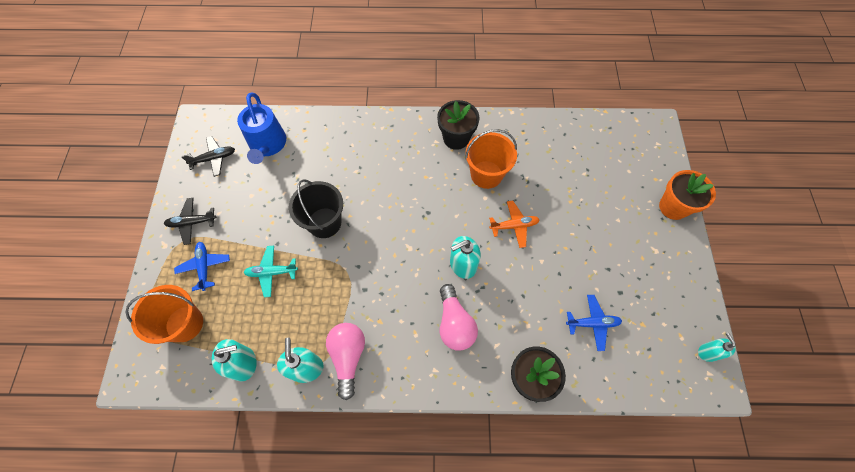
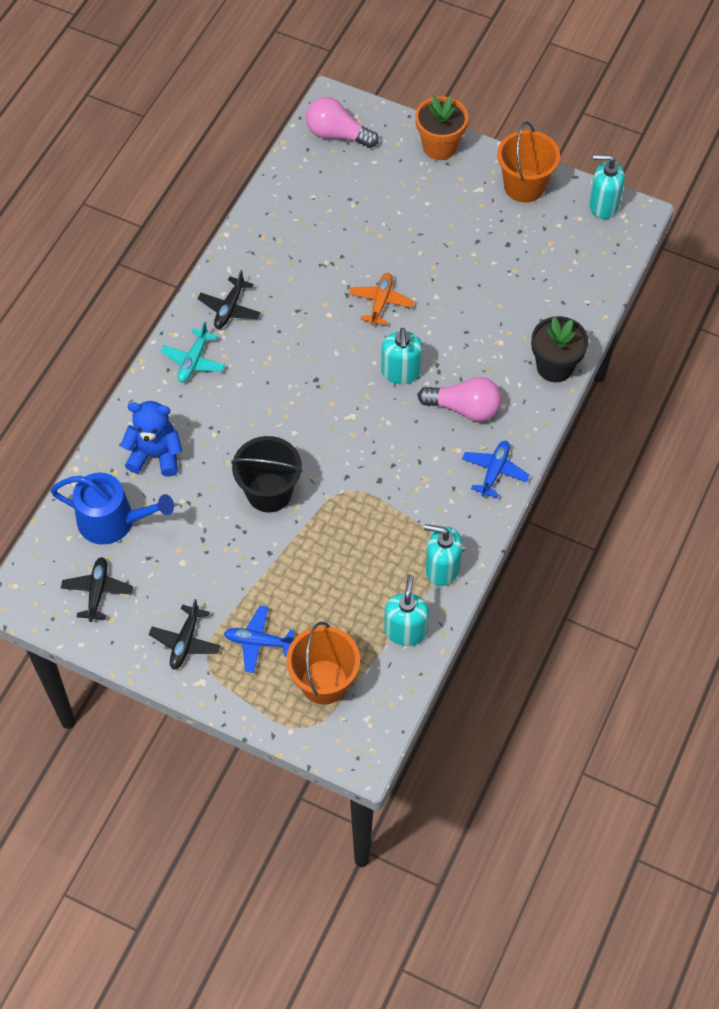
camera: 65 degrees left, 5 degrees down
turquoise plane [243,246,298,297] -> turquoise plane moved to [160,322,225,382]
pink light bulb [326,323,365,400] -> pink light bulb moved to [306,97,379,148]
black flower pot [437,100,480,150] -> black plane [197,270,261,329]
orange bucket [465,129,517,189] -> orange bucket moved to [497,121,560,202]
blue plane [566,295,622,351] -> blue plane moved to [462,441,530,498]
turquoise soap dispenser [698,333,736,362] -> turquoise soap dispenser [589,155,625,219], size x1.53
none -> blue teddy bear [120,401,182,477]

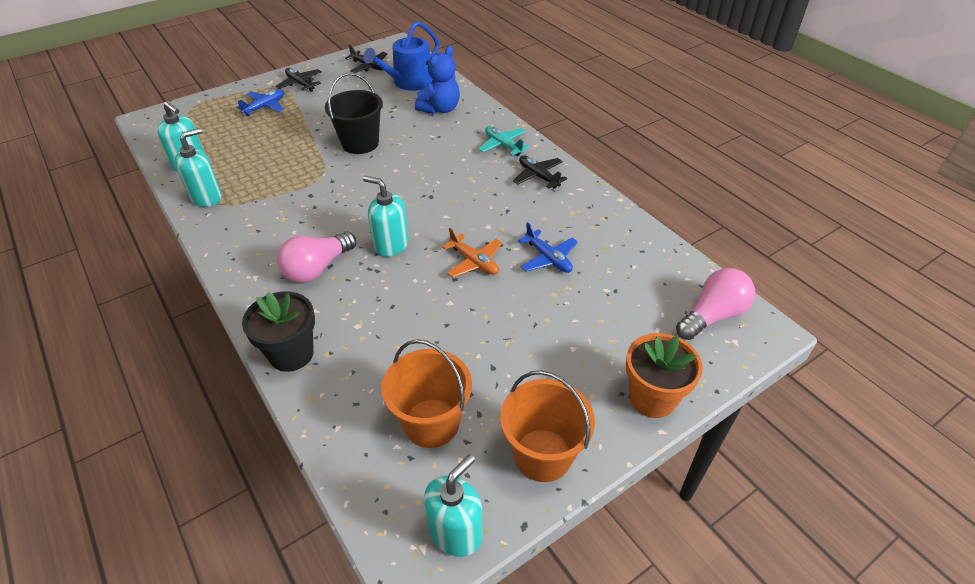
camera: 120 degrees right, 15 degrees down
orange bucket [286,622,360,705] -> orange bucket moved to [381,339,472,448]
blue plane [462,441,530,498] -> blue plane moved to [518,222,578,273]

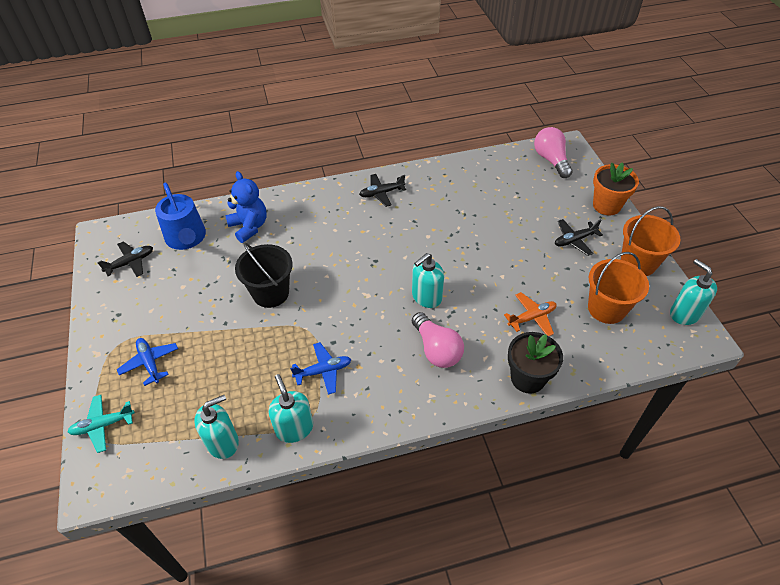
camera: 70 degrees left, 5 degrees up
black plane [275,68,322,92] -> black plane moved to [555,219,603,256]
orange plane [442,228,502,277] -> orange plane moved to [504,292,557,336]
turquoise plane [479,126,530,156] -> turquoise plane moved to [68,395,135,453]
blue plane [518,222,578,273] -> blue plane moved to [290,342,351,395]

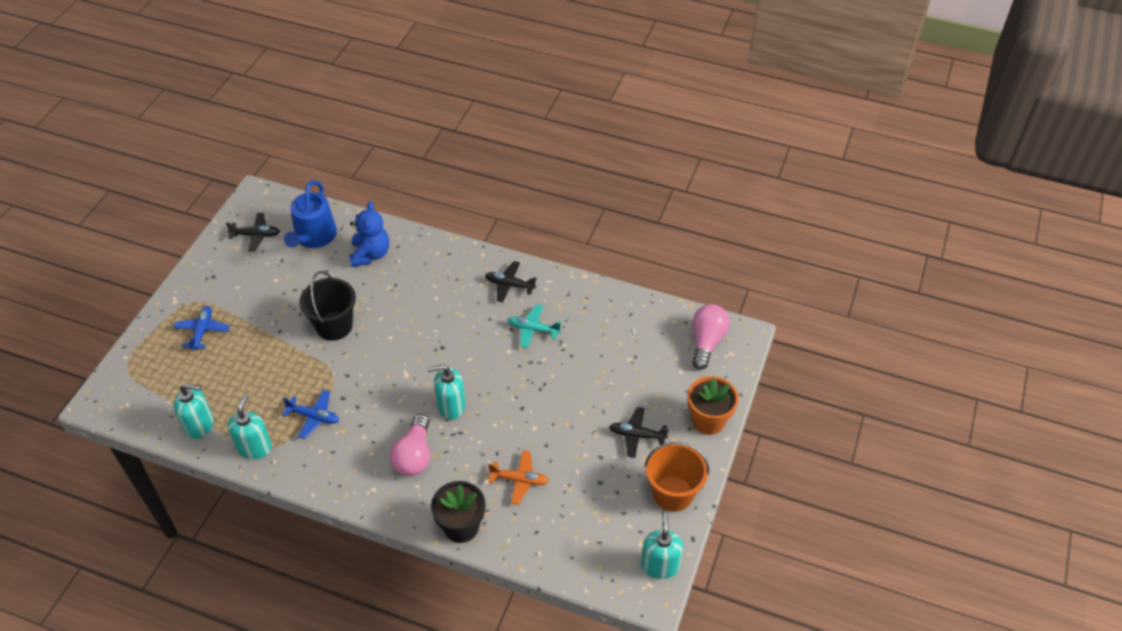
camera: 35 degrees right, 0 degrees up
turquoise plane [68,395,135,453] -> turquoise plane moved to [508,304,561,348]
orange bucket [588,252,649,324] -> none

